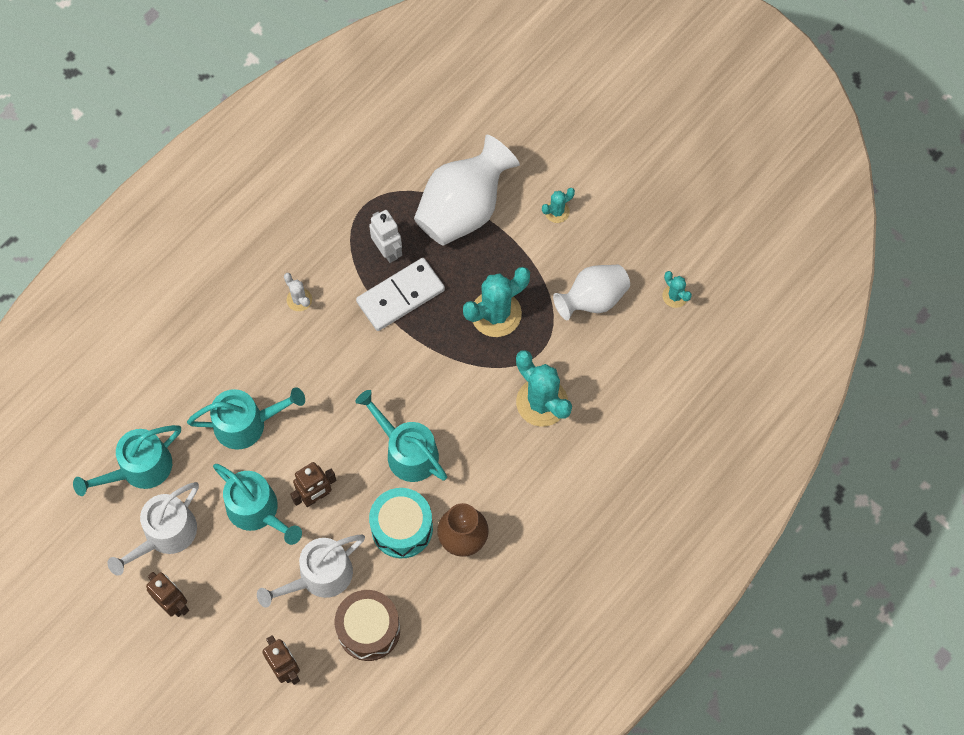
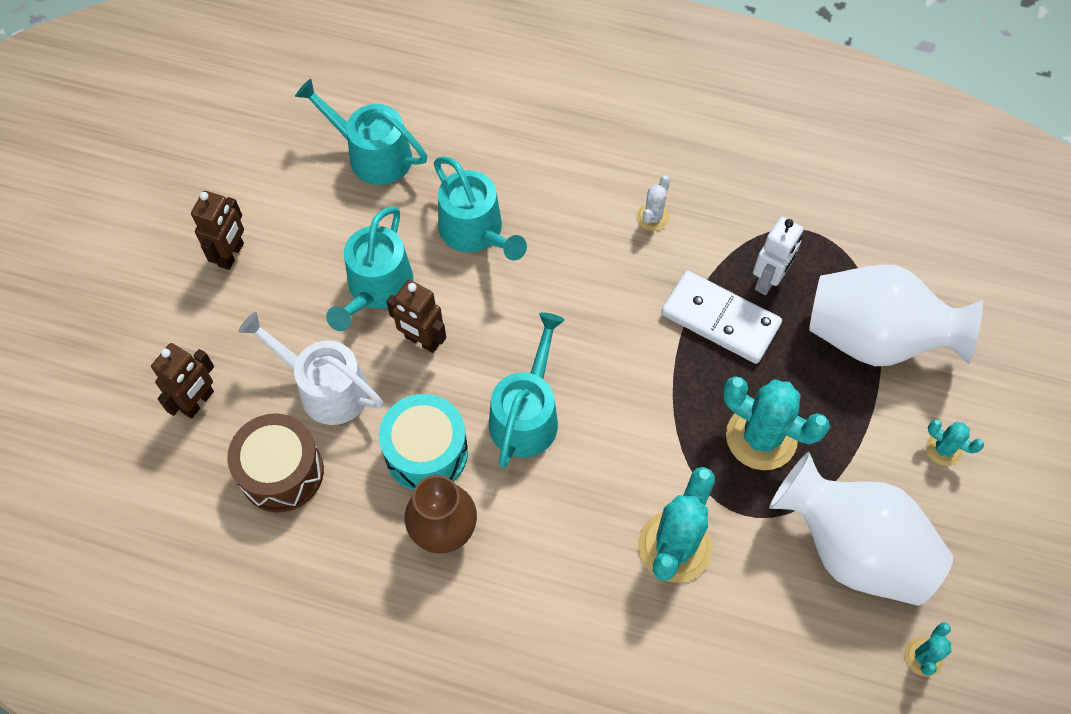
camera: 65 degrees right, 5 degrees down
white watering can [107,482,199,576] -> none
white vase [553,265,630,320] -> white vase [769,452,953,606], size x1.53

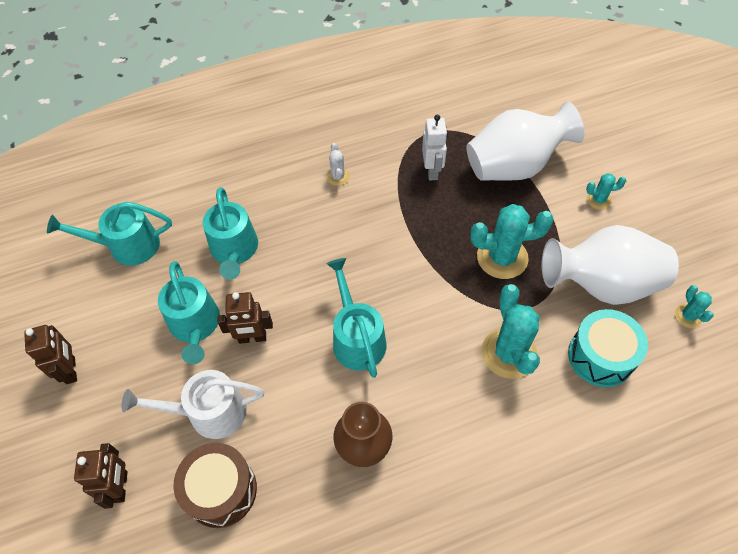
camera: 35 degrees left, 5 degrees down
turquoise drum [379,394,468,491] -> turquoise drum moved to [568,309,648,387]
turquoise watering can [434,156,527,261] -> turquoise watering can turned 60 degrees clockwise [203,187,258,280]
white domino [661,271,782,364] -> none

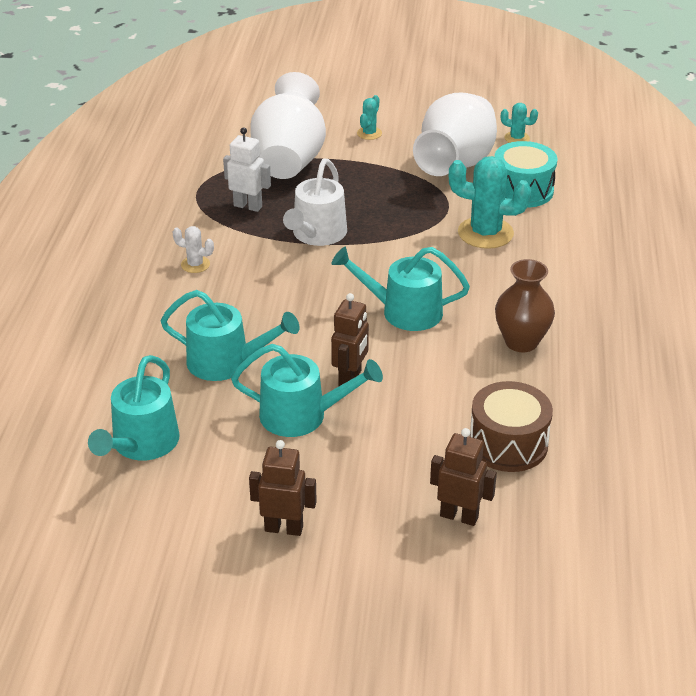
camera: 65 degrees left, 20 degrees down
white watering can [121,370,264,439] -> white watering can moved to [283,159,347,246]
turquoise cactus [470,204,554,279] -> none

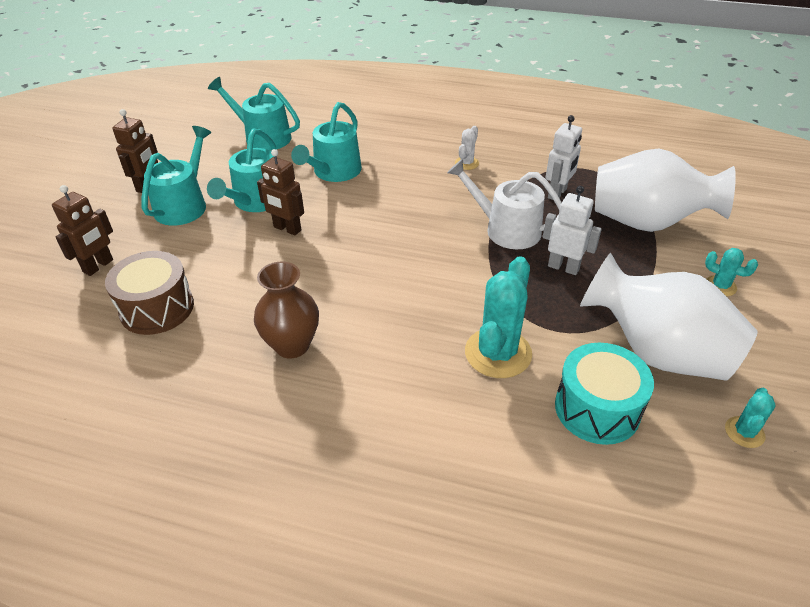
camera: 100 degrees right, 5 degrees up
turquoise watering can [331,247,470,331] -> turquoise watering can moved to [142,126,212,226]
none -> white robot [543,186,602,275]

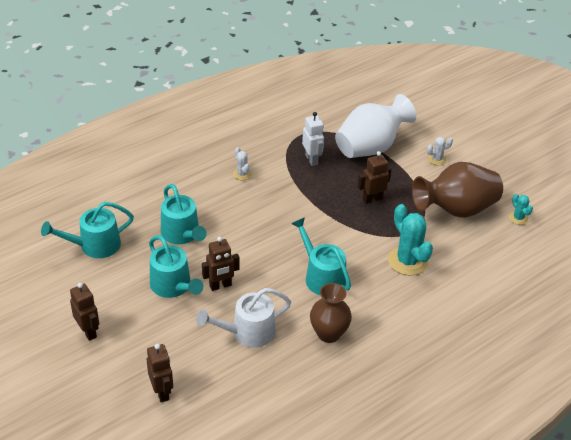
camera: 55 degrees left, 0 degrees up
brown drum [105,251,194,335] -> none
turquoise watering can [142,126,212,226] -> turquoise watering can moved to [291,217,351,295]
white watering can [447,159,562,249] -> white watering can moved to [196,288,291,347]
white robot [543,186,602,275] -> brown robot [358,151,392,204]
turquoise drum [555,343,654,445] -> none
white vase [580,253,758,381] -> brown vase [412,162,503,218]
turquoise cactus [705,248,758,296] -> white cactus [427,137,453,165]

